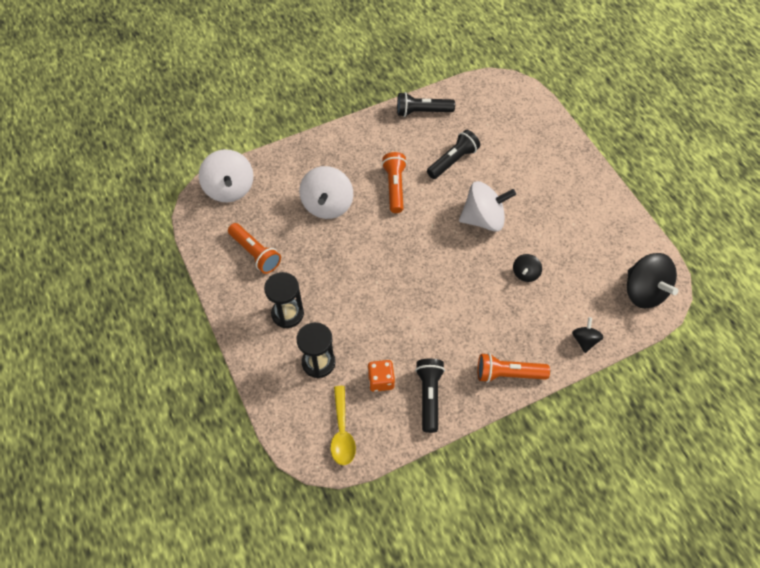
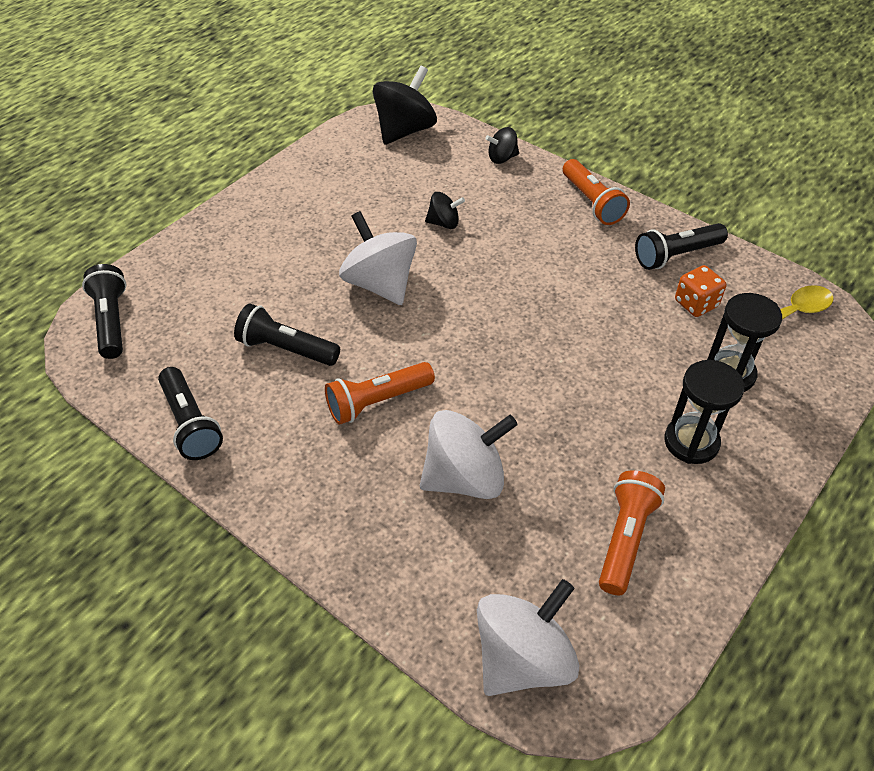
camera: 115 degrees left, 10 degrees down
none -> black flashlight [82,264,127,359]

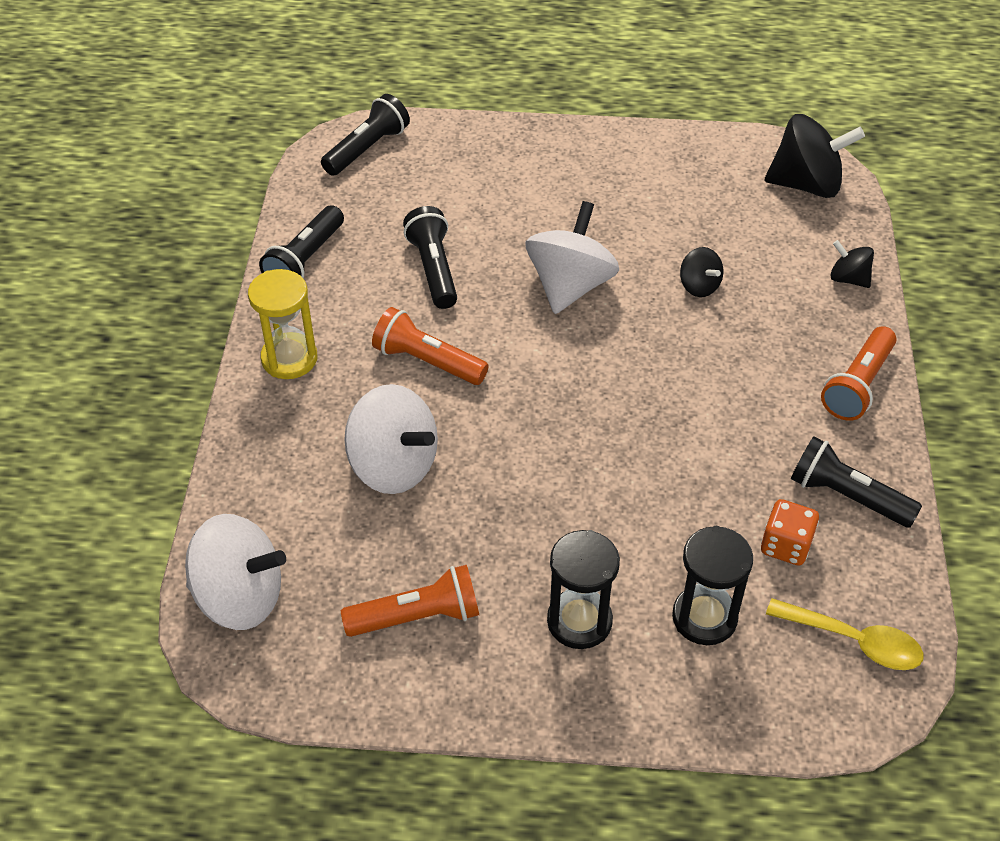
camera: 55 degrees right, 0 degrees up
none -> yellow hourglass [248,269,317,379]

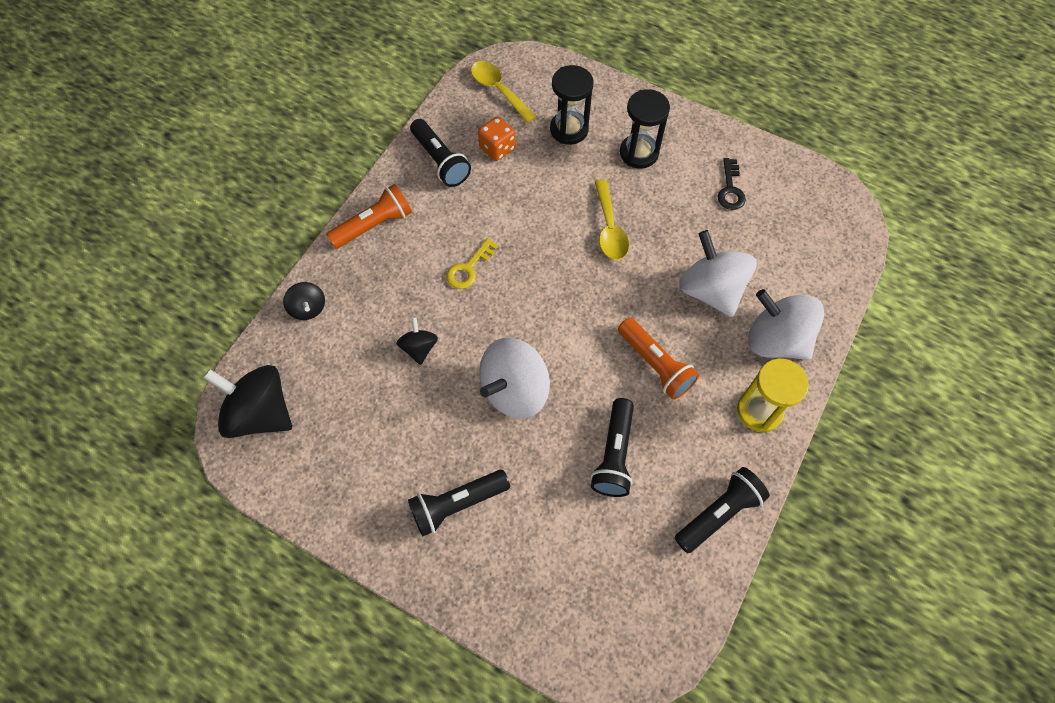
camera: 155 degrees left, 15 degrees up
white spinning top [185,514,286,630] -> white spinning top moved to [748,289,824,360]
black flashlight [321,94,410,176] -> black flashlight moved to [408,470,510,536]
orange flashlight [341,565,479,637] -> black key [718,158,746,210]
none -> yellow key [446,238,498,289]
none -> yellow spoon [595,180,629,260]

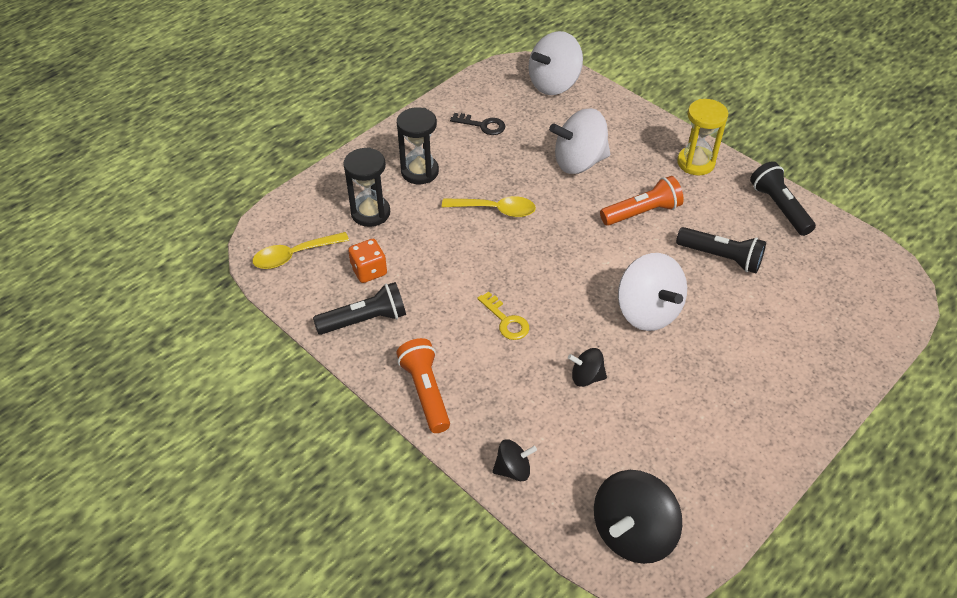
camera: 75 degrees left, 15 degrees down
black flashlight [408,470,510,536] -> none
white spinning top [748,289,824,360] -> white spinning top moved to [528,31,583,95]

